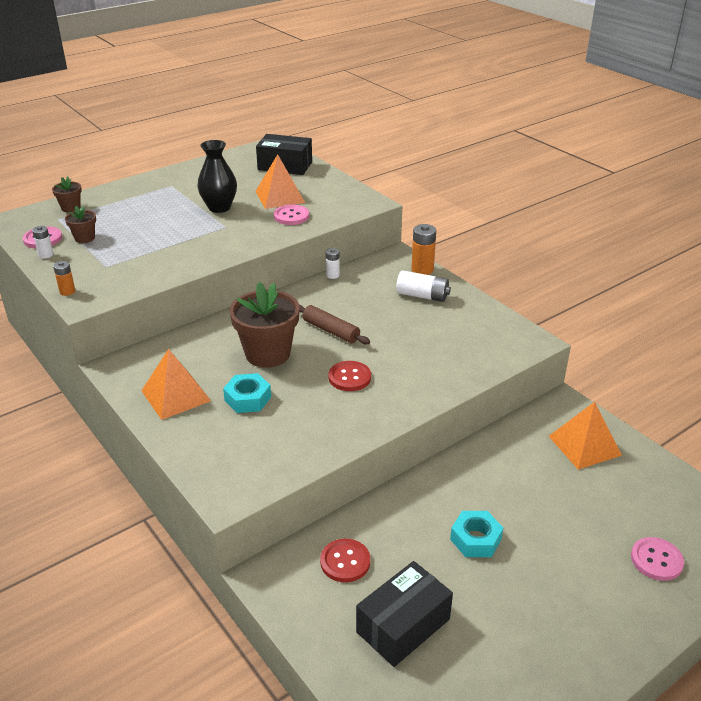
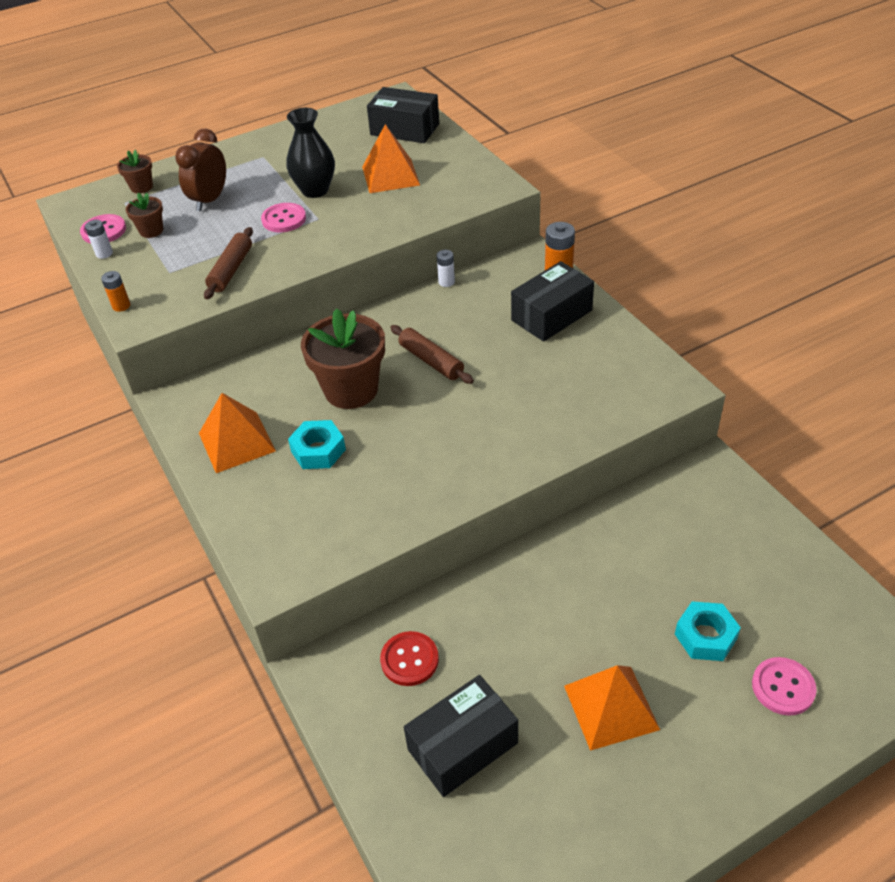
camera: 10 degrees right, 10 degrees up
pink button [274,205,309,225] -> pink button moved to [261,203,306,232]
red button [328,361,371,391] -> none
white battery [396,270,451,302] -> black box [511,261,594,342]
turquoise nut [450,511,503,557] -> turquoise nut moved to [675,601,741,661]
orange pyramid [549,402,622,470] -> orange pyramid moved to [564,665,660,751]
none -> brown clock [175,129,226,211]
none -> brown rolling pin [204,227,253,300]

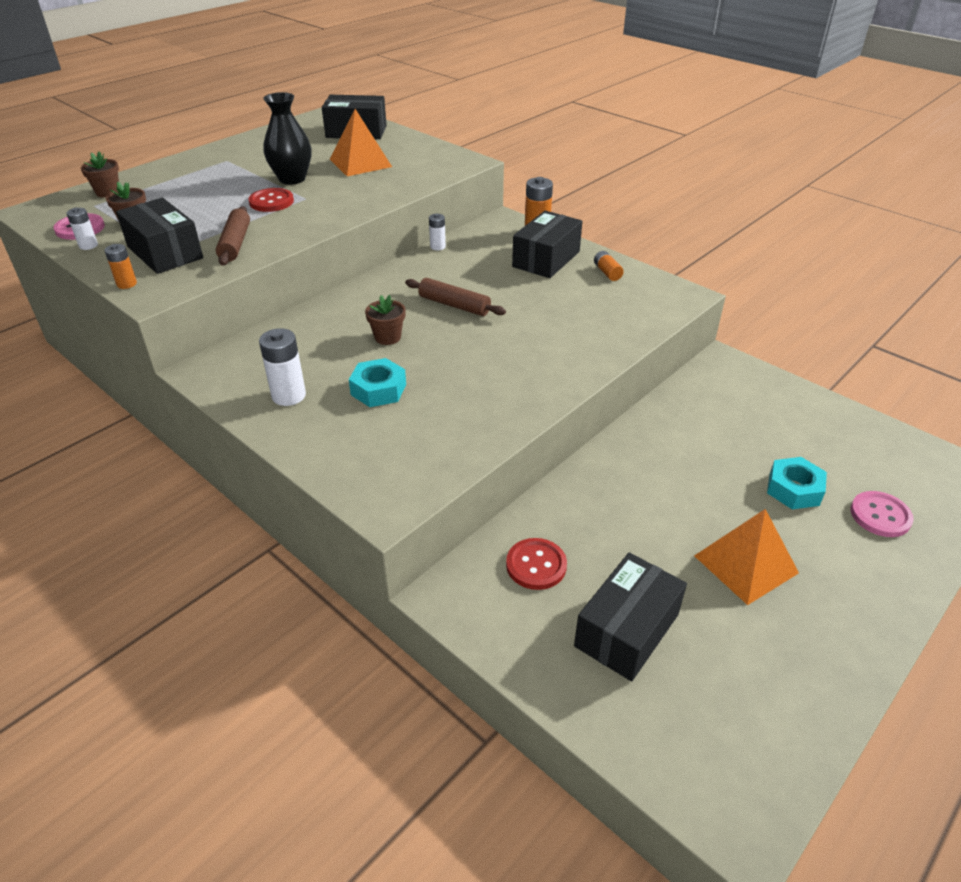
camera: 20 degrees left, 5 degrees down
brown clock [175,129,226,211] -> none
orange pyramid [199,393,276,473] -> white battery [259,328,306,406]
pink button [261,203,306,232] -> red button [248,188,294,212]
brown flower pot [301,308,385,409] -> brown flower pot [365,295,406,345], size x0.49
none -> black box [116,198,203,274]
none -> orange battery [594,251,624,281]

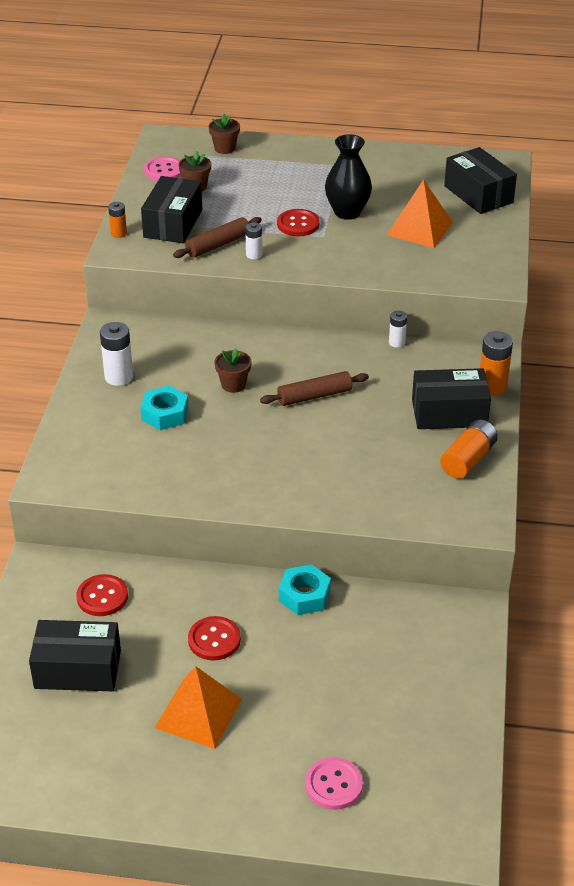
camera: 55 degrees right, 0 degrees up
white battery [67,207,98,250] -> white battery moved to [245,222,262,259]
brown rolling pin [405,278,506,316] -> brown rolling pin turned 75 degrees clockwise [260,371,369,406]
orange battery [594,251,624,281] -> orange battery [440,420,498,479], size x1.67
turquoise nut [767,457,827,509] -> turquoise nut moved to [279,564,331,615]
none -> red button [188,616,241,660]

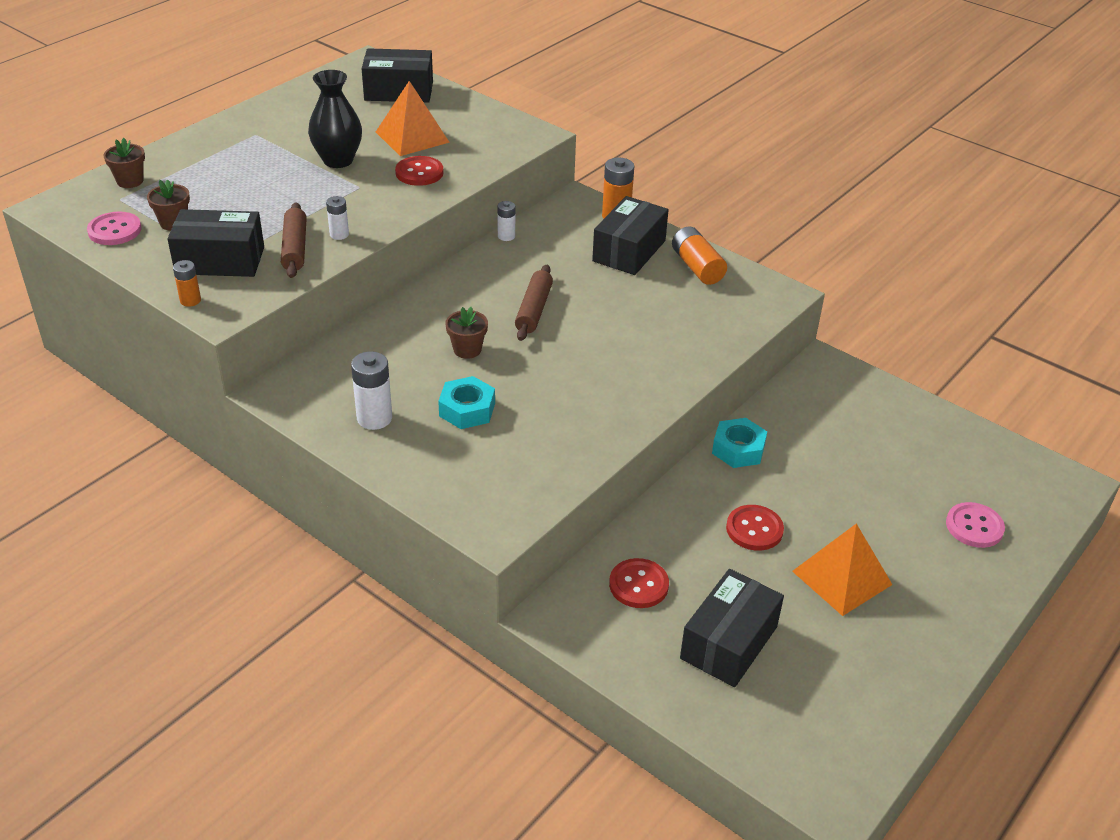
camera: 60 degrees left, 0 degrees up
black box [141,176,202,243] -> black box turned 45 degrees counterclockwise [167,209,264,277]
red button [277,209,320,236] -> red button moved to [395,156,443,186]

